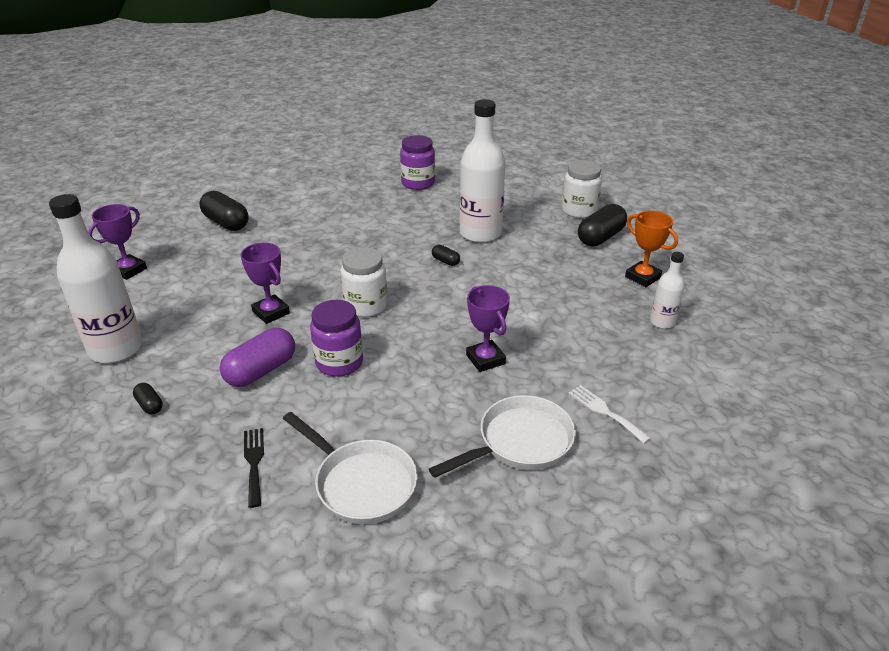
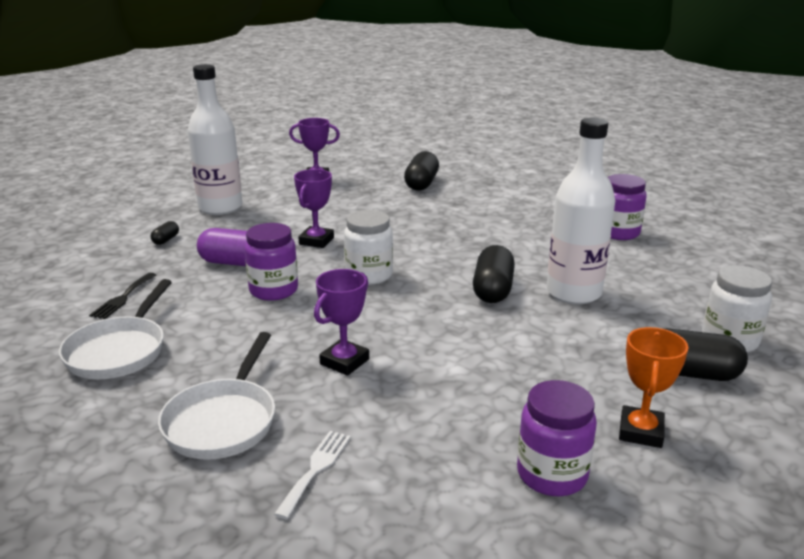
camera: 60 degrees right, 10 degrees down
black fork [244,428,264,508] -> black fork turned 150 degrees clockwise [89,273,156,319]
white pan [429,395,576,478] -> white pan turned 75 degrees clockwise [158,332,275,460]
black capsule [432,245,460,266] -> black capsule [473,245,515,303], size x2.04
white bottle [650,252,685,329] -> purple jar [517,380,597,496]

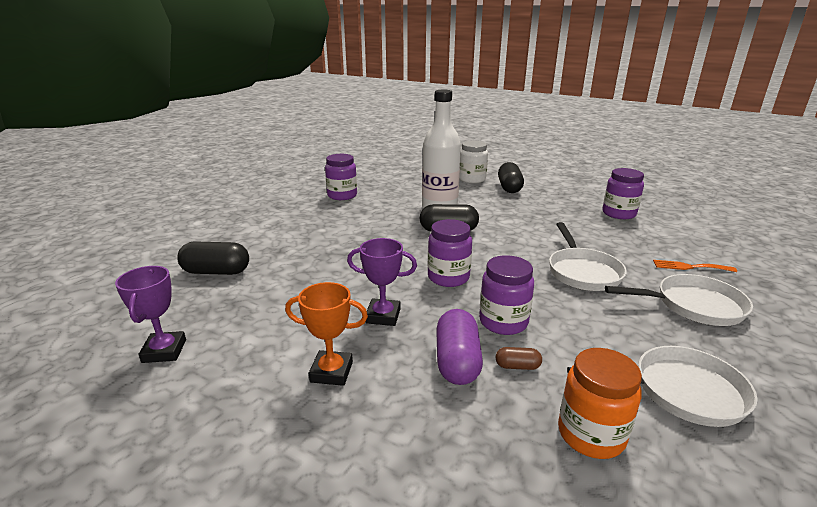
camera: 100 degrees left, 0 degrees up
black fork [89,273,156,319] -> orange jar [558,348,642,459]
black capsule [150,221,179,245] -> none
white bottle [188,64,242,215] -> none
white fork [274,431,351,519] -> orange fork [653,260,737,272]
purple trophy [314,269,369,376] -> white pan [549,222,627,291]
white jar [344,210,393,285] -> purple jar [428,219,472,287]
orange trophy [619,327,689,448] -> orange trophy moved to [285,282,368,386]
none -> brown capsule [496,347,542,370]

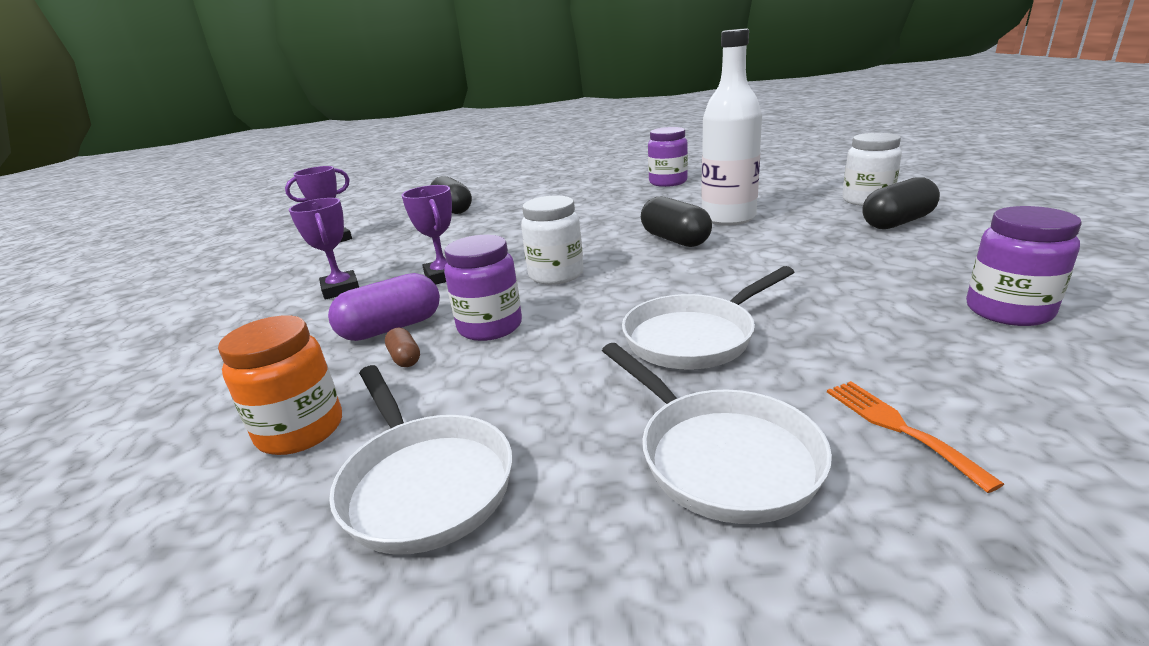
camera: 60 degrees right, 0 degrees up
orange trophy [285,282,368,386] -> purple trophy [289,198,359,300]
purple jar [428,219,472,287] -> white jar [521,196,584,285]

